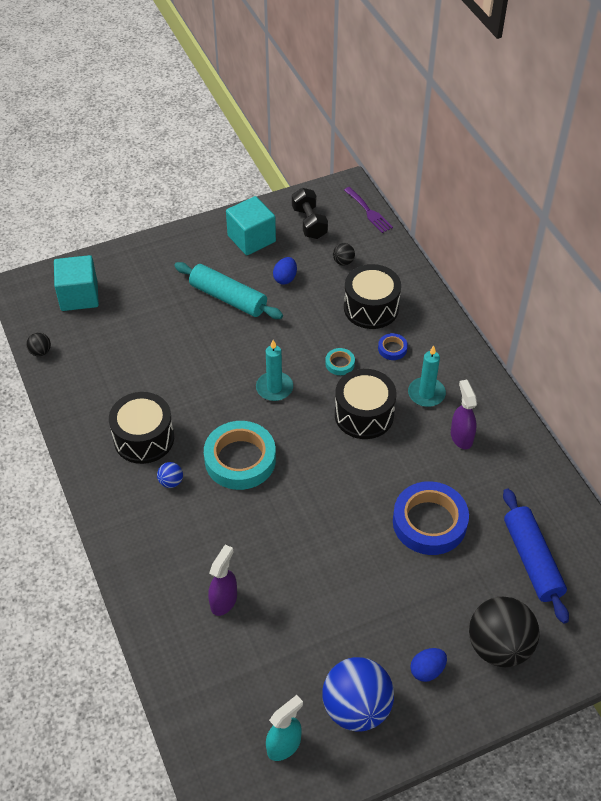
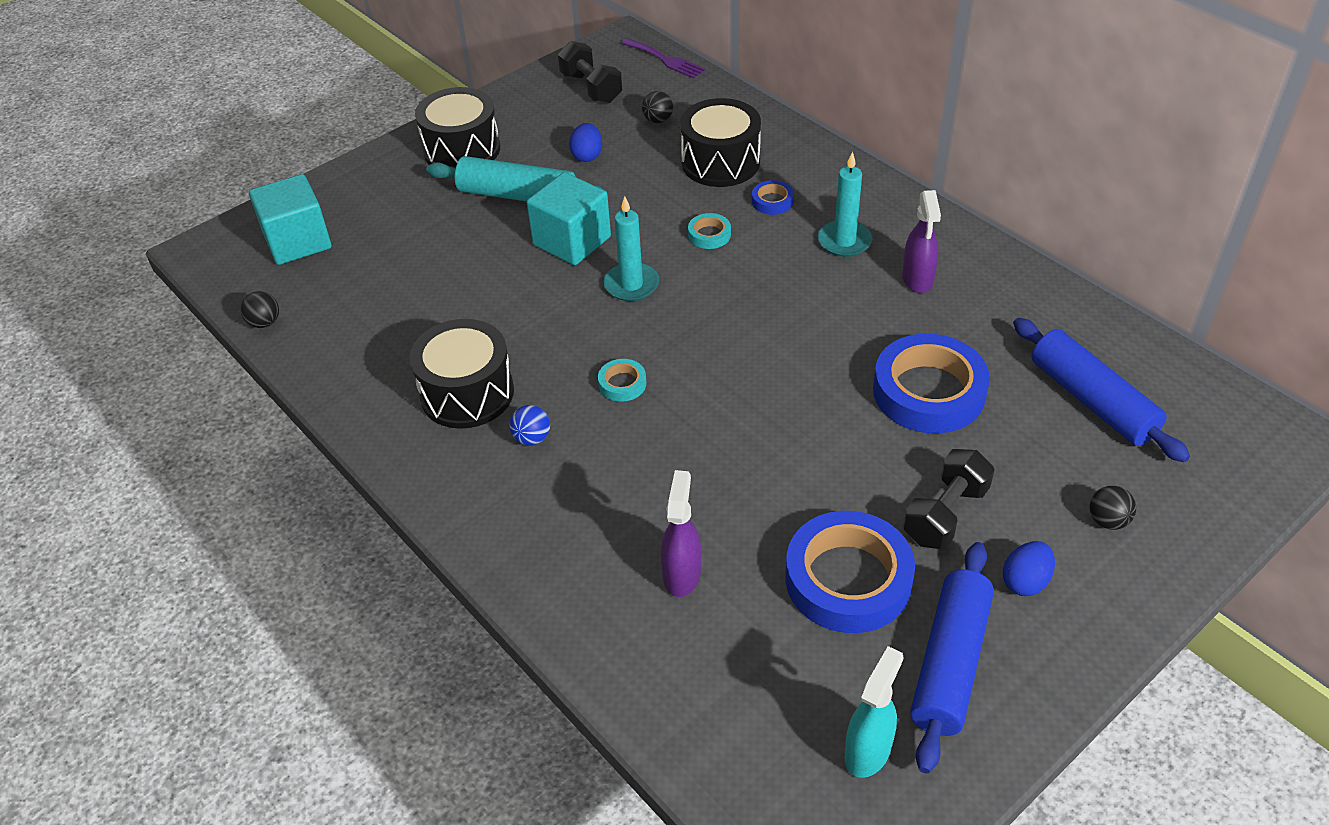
camera: 15 degrees left, 5 degrees down
turquoise tape [204,421,276,490] -> turquoise tape [598,359,646,402], size x0.44
turquoise cube [226,196,276,255] -> turquoise cube moved to [527,172,611,265]
blue ball [322,657,394,732] -> blue rolling pin [910,542,994,773]
black drum [335,369,396,439] -> black drum moved to [415,87,500,168]
purple spray bottle [451,380,477,449] -> purple spray bottle turned 150 degrees counterclockwise [902,190,941,293]
black ball [469,597,539,667] -> black ball [1090,486,1136,530], size x0.42
none -> blue tape [786,511,915,633]
none -> black dumbbell [903,449,995,549]

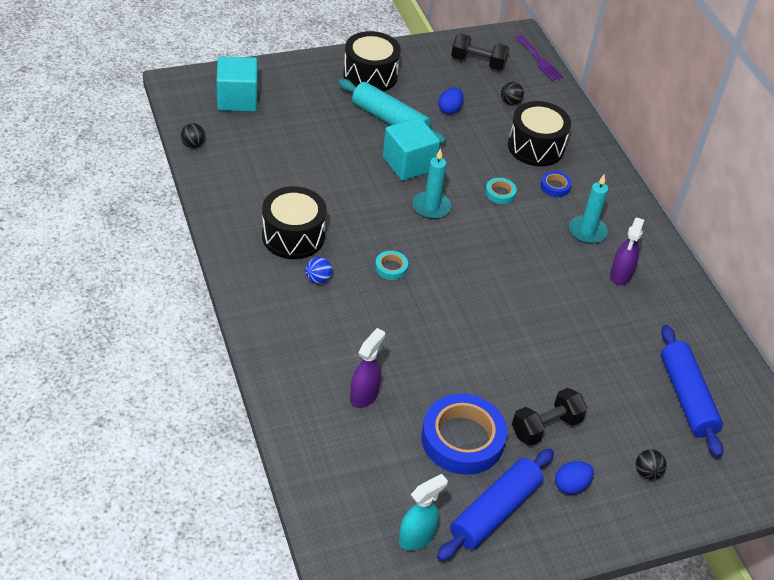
camera: 15 degrees right, 0 degrees up
black dumbbell [558,41,622,103] -> black dumbbell turned 60 degrees counterclockwise [451,33,509,70]
blue tape [873,334,990,433] -> none

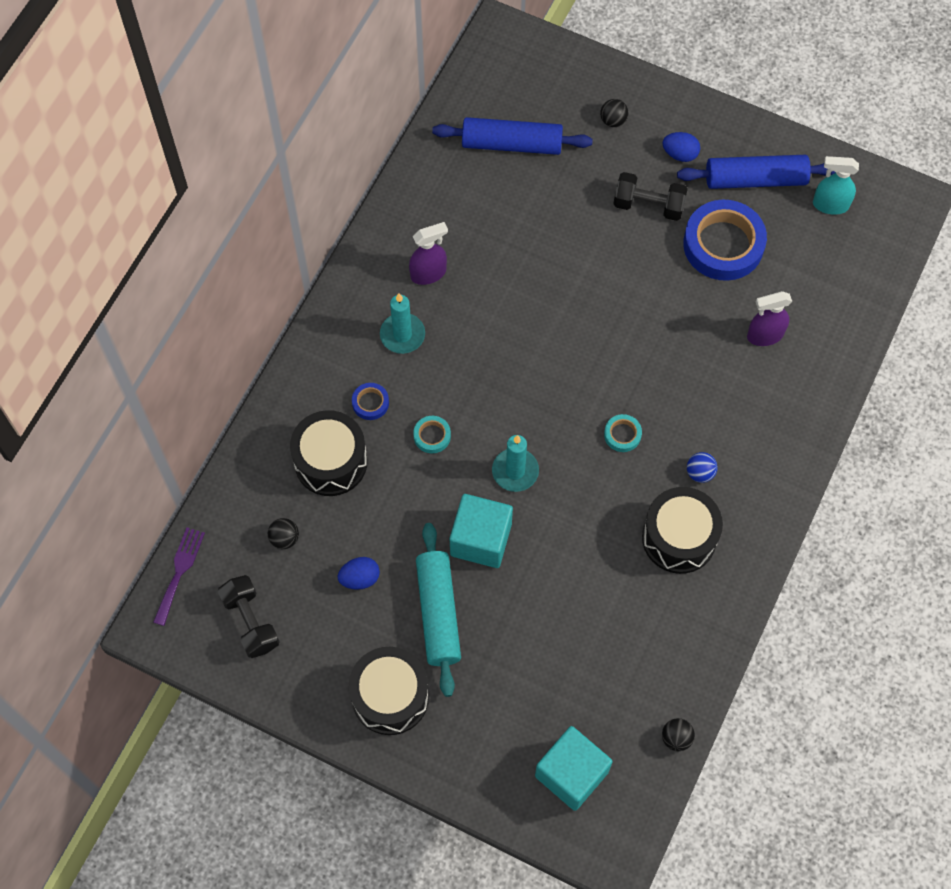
camera: 130 degrees left, 20 degrees up
blue rolling pin [661,325,723,457] -> blue rolling pin turned 60 degrees clockwise [432,117,593,155]

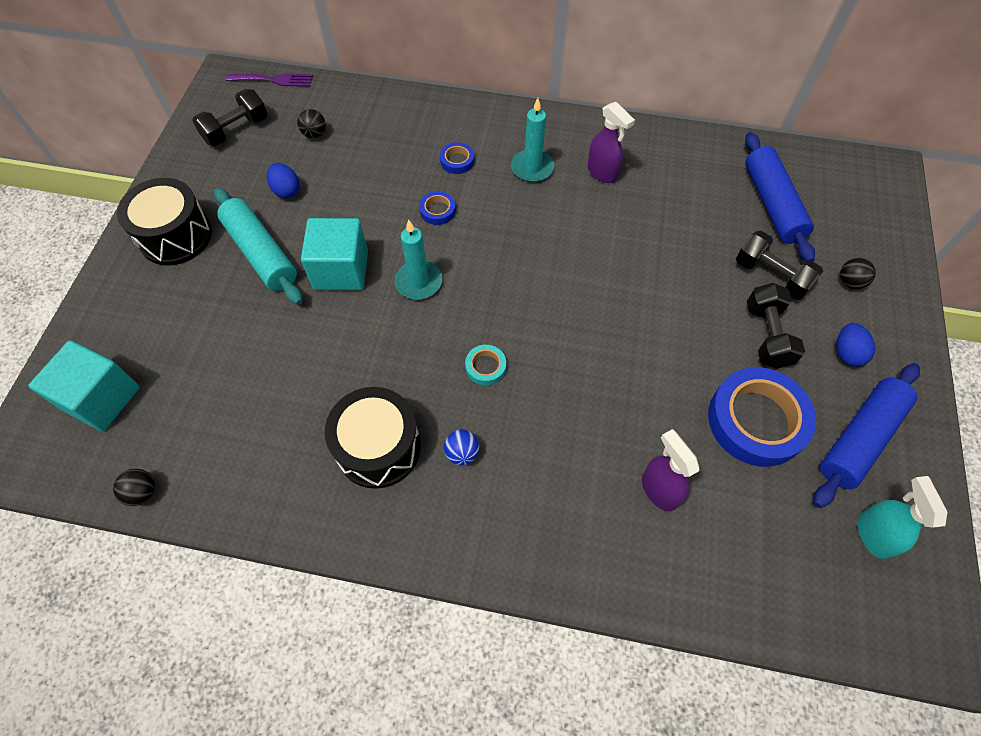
camera: 75 degrees right, 5 degrees down
black drum [290,410,368,496] -> none
turquoise tape [413,416,451,453] -> blue tape [419,191,456,225]
turquoise rolling pin [416,523,461,697] -> turquoise rolling pin turned 75 degrees clockwise [214,188,303,305]
blue rolling pin [677,155,835,189] -> blue rolling pin turned 60 degrees clockwise [814,363,920,508]
none -> black dumbbell [736,231,823,300]

